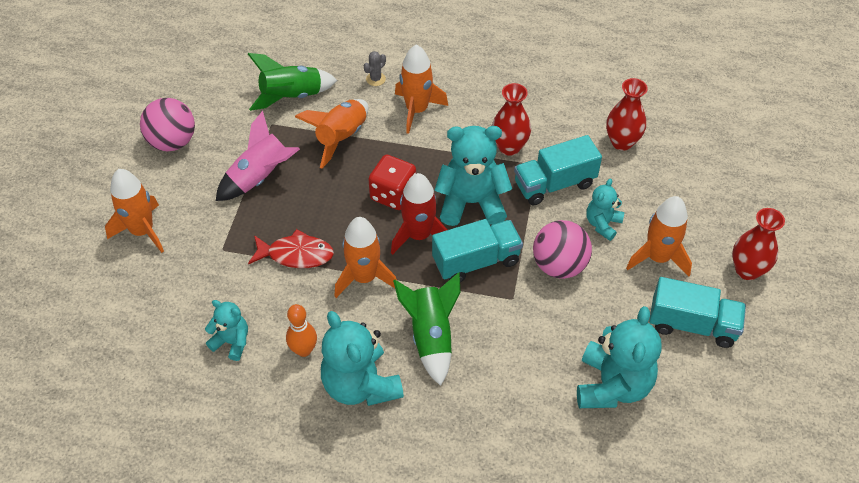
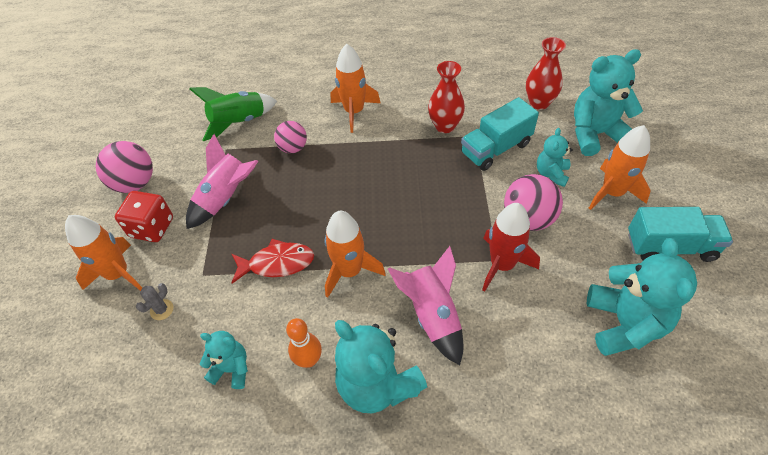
camera: 10 degrees left, 0 degrees up
orange rocket [295,99,369,169] -> pink ball [274,121,307,153]
grey cactus [364,51,386,86] -> grey cactus moved to [136,283,173,320]
red dice [368,155,416,210] -> red dice moved to [115,191,173,242]
red rocket [391,173,447,255] -> red rocket moved to [482,203,540,291]
green rocket [393,272,460,386] -> pink rocket [388,246,463,365]
turquoise truck [432,219,523,282] -> none
turquoise teddy bear [435,126,512,226] -> turquoise teddy bear moved to [574,49,643,156]
red vase [732,208,785,280] -> none

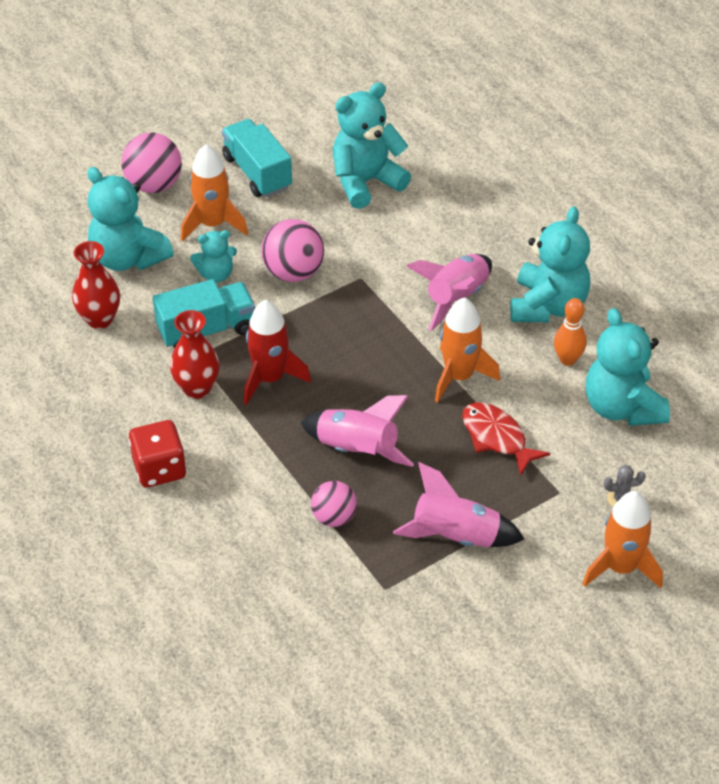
camera: 125 degrees left, 5 degrees down
pink ball [96,141,153,193] -> pink ball moved to [121,133,182,193]
red dice [115,191,173,242] -> red dice moved to [129,420,186,487]
green rocket [189,87,277,141] -> none
turquoise teddy bear [200,331,248,389] -> turquoise teddy bear [586,308,670,426], size x1.82
orange rocket [331,44,380,133] -> none
turquoise truck [461,97,539,171] -> turquoise truck turned 45 degrees counterclockwise [153,279,255,349]
red rocket [482,203,540,291] -> red rocket moved to [244,299,311,405]
none -> pink rocket [300,395,414,467]

